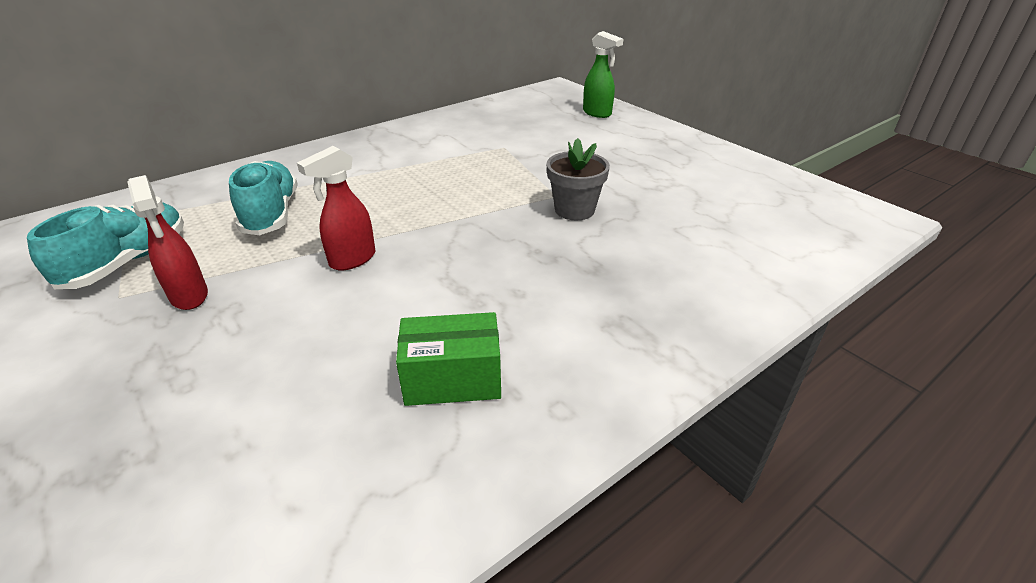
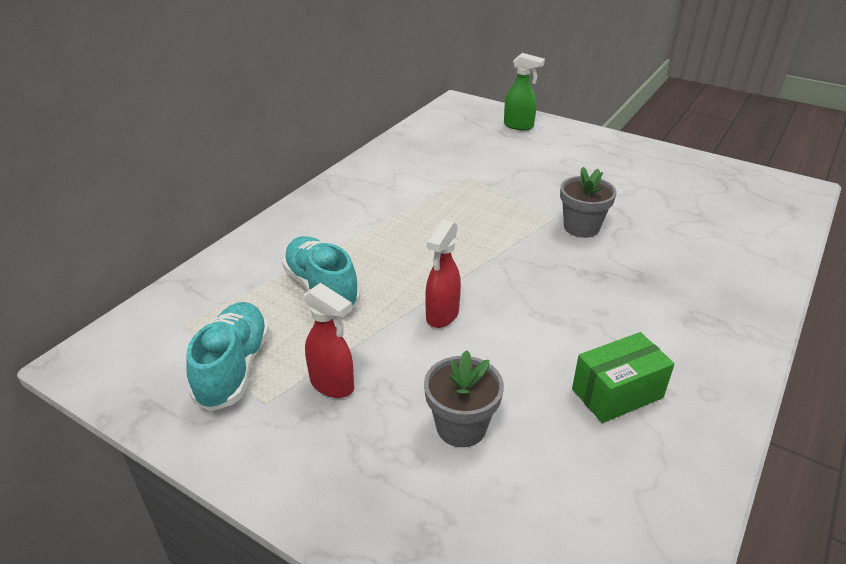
camera: 20 degrees left, 0 degrees up
none -> grey flower pot [424,350,504,447]

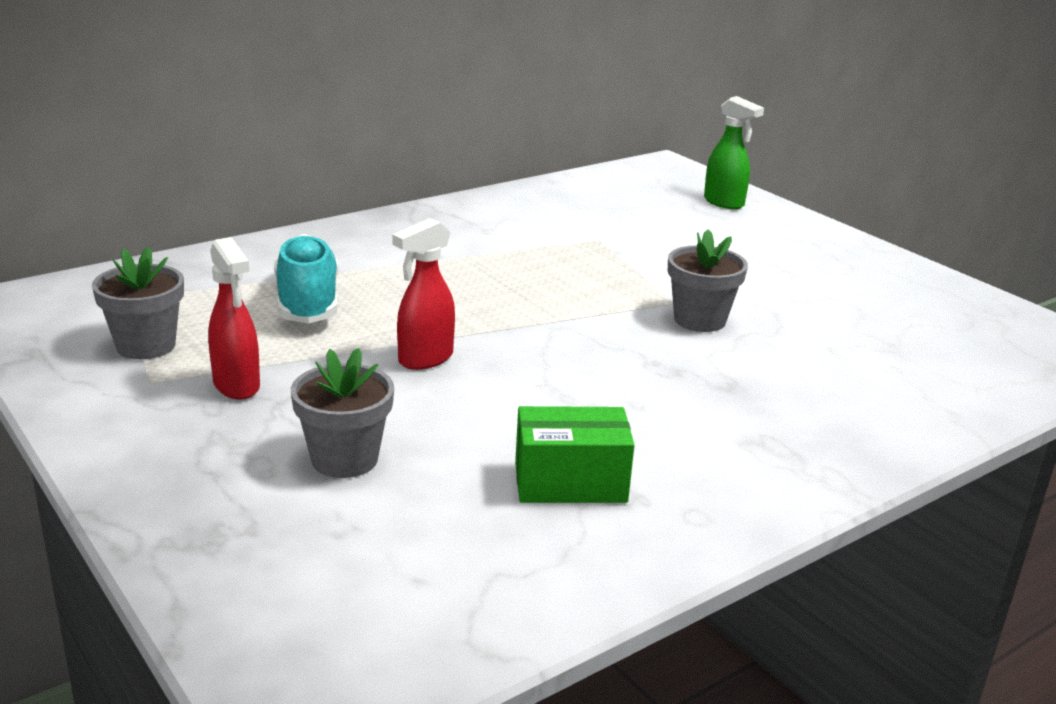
camera: 20 degrees right, 10 degrees down
turquoise shoe [186,302,269,411] -> grey flower pot [92,247,184,359]

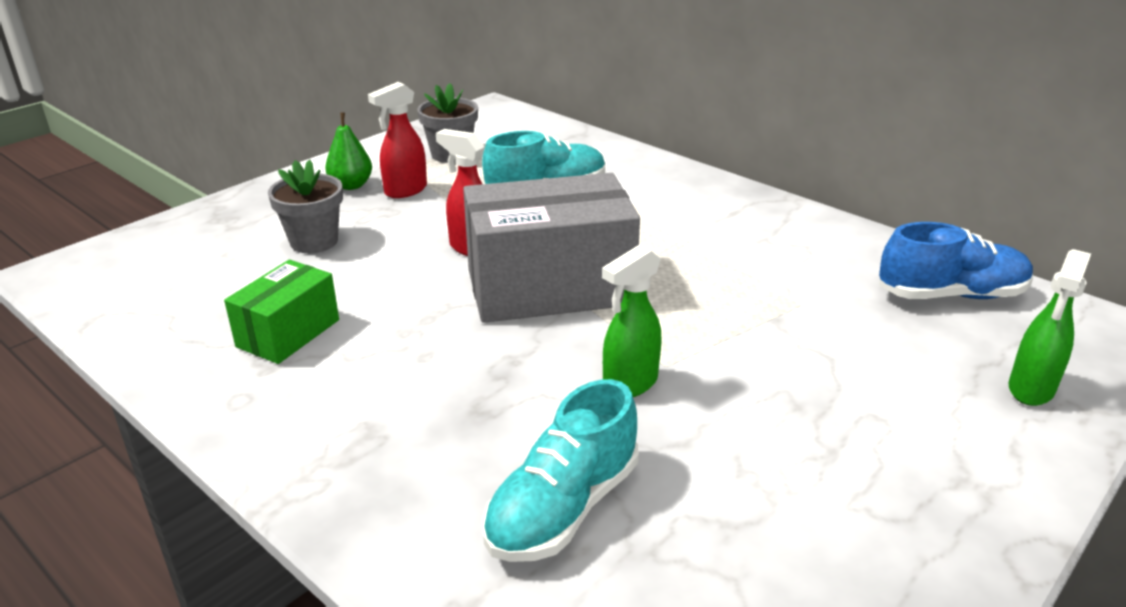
camera: 80 degrees right, 5 degrees up
green box [515,406,634,503] -> green box turned 45 degrees clockwise [224,260,339,364]
grey flower pot [668,229,748,332] -> green spray bottle [602,245,662,397]
none -> green pear [325,113,372,190]
none -> grey box [463,173,640,323]
none -> turquoise shoe [483,379,639,562]
none -> blue shoe [879,222,1033,299]

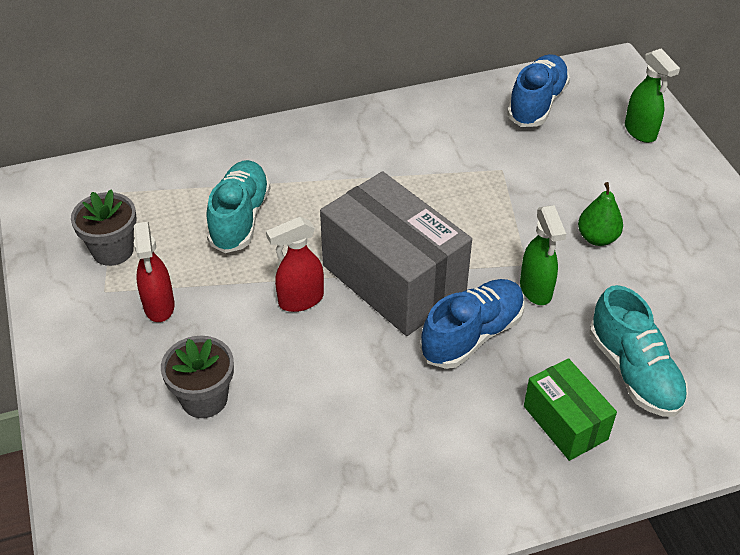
camera: 60 degrees left, 15 degrees up
green box [224,260,339,364] -> green box moved to [524,358,617,461]
green pear [325,113,372,190] -> green pear moved to [578,182,623,246]
grey box [463,173,640,323] -> grey box turned 60 degrees counterclockwise [320,172,472,336]
none -> blue shoe [420,279,525,369]

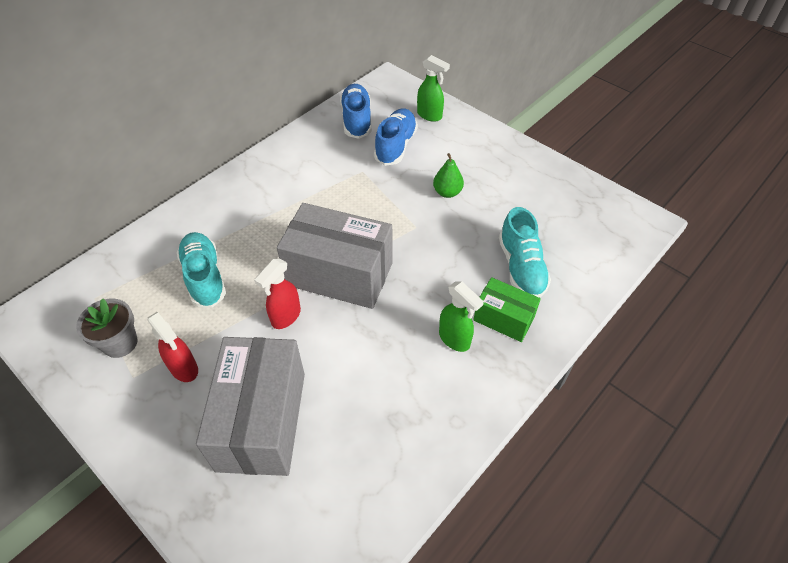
camera: 30 degrees left, 5 degrees up
grey flower pot [161,336,234,418] -> grey box [196,337,305,476]
blue shoe [420,279,525,369] -> blue shoe moved to [374,108,418,166]
green spray bottle [520,205,566,305] -> green spray bottle moved to [439,281,484,352]
turquoise shoe [589,285,688,417] -> turquoise shoe turned 45 degrees clockwise [499,207,551,297]

